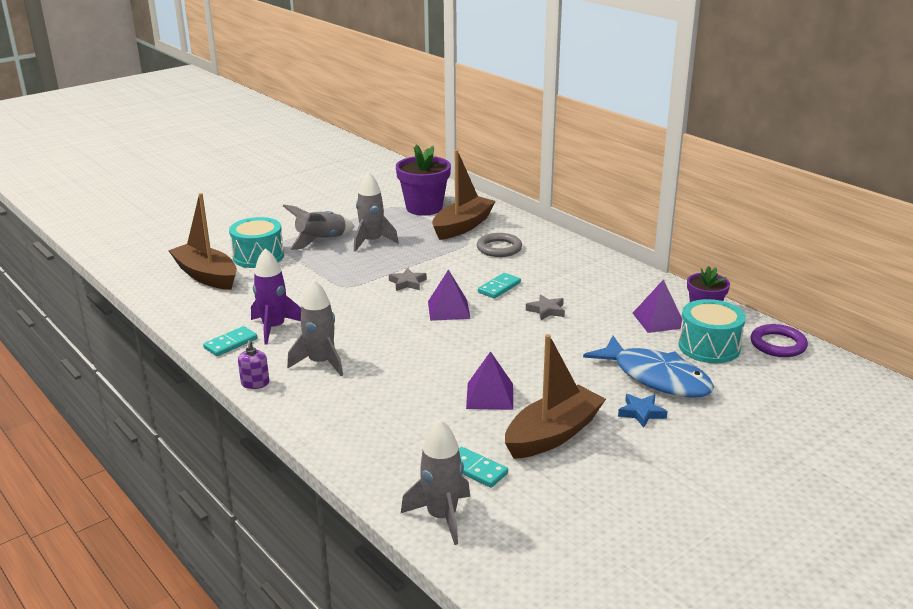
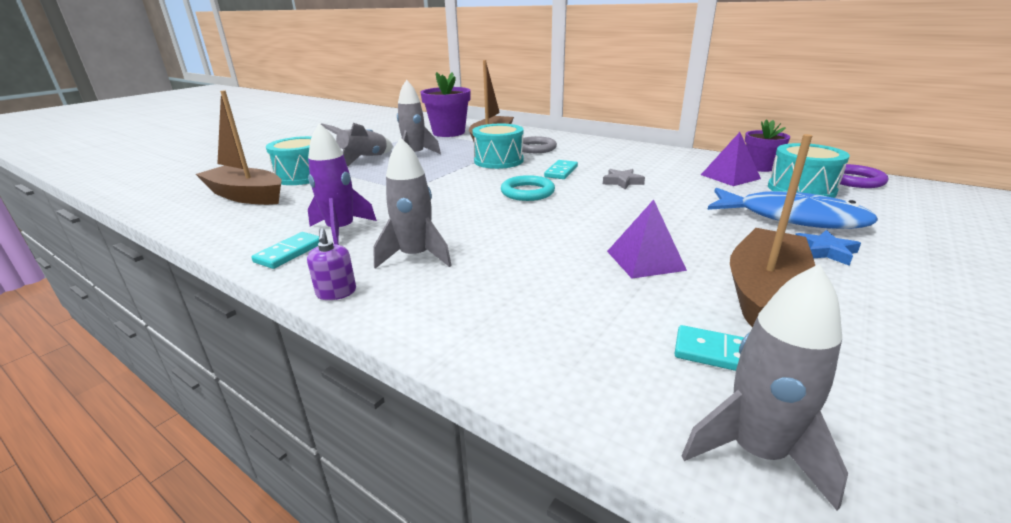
camera: 15 degrees left, 0 degrees up
grey star [389,268,427,291] -> none
purple pyramid [428,269,471,321] -> turquoise ring [501,175,555,201]
none -> turquoise drum [472,124,524,169]

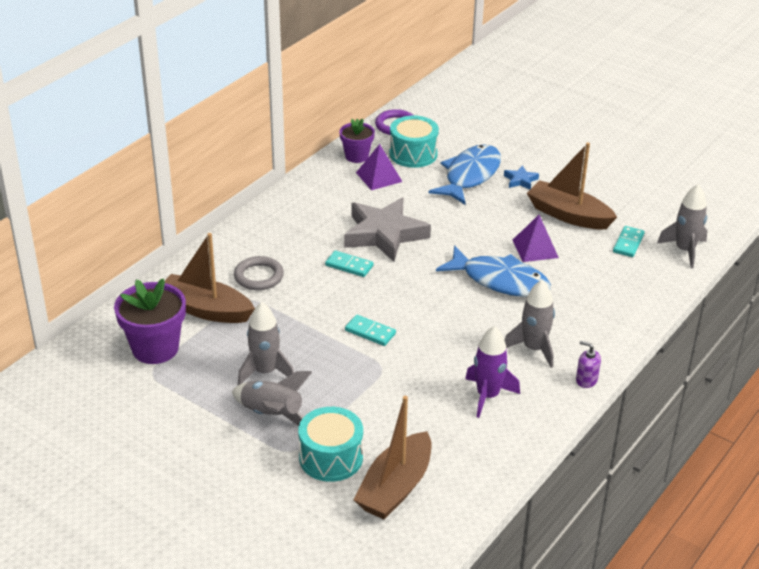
camera: 90 degrees left, 10 degrees up
turquoise domino [251,232,319,269] -> turquoise domino moved to [345,315,396,346]
purple soap dispenser [307,228,356,300] -> purple soap dispenser turned 135 degrees counterclockwise [576,341,601,388]
turquoise drum [472,124,524,169] -> none
turquoise ring [501,175,555,201] -> none
grey star [603,169,645,189] -> grey star [344,197,431,262], size x2.35
none -> blue fish [436,245,551,297]

